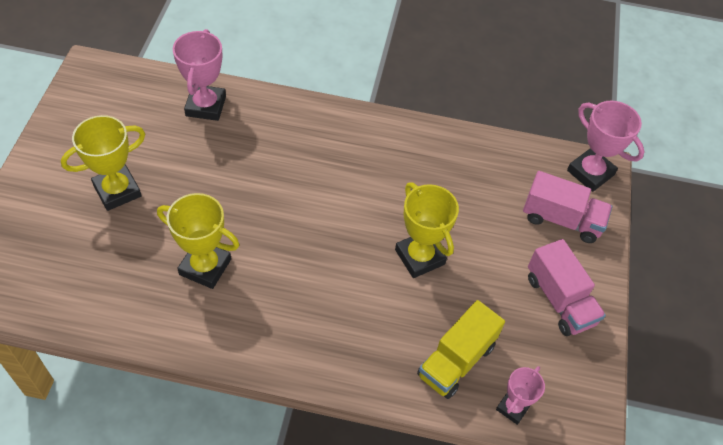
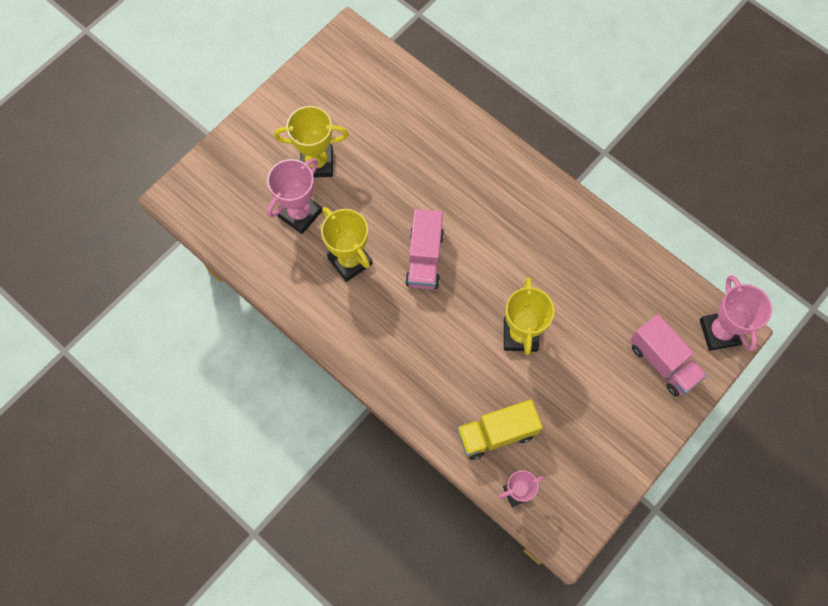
camera: 35 degrees right, 15 degrees up
pink trophy [173,29,226,121] -> pink trophy moved to [267,158,322,234]
pink truck [528,239,606,336] -> pink truck moved to [405,209,444,290]

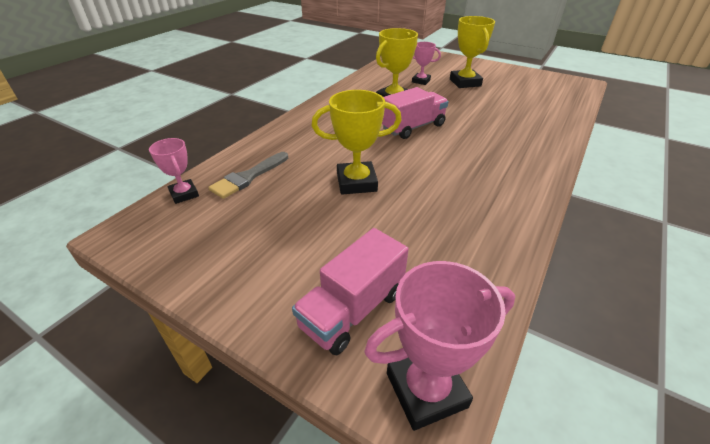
camera: 80 degrees right, 30 degrees down
pink trophy [267,158,322,234] -> pink trophy [412,42,441,85], size x0.61
pink truck [405,209,444,290] -> pink truck turned 150 degrees clockwise [382,87,449,139]
yellow truck [457,399,543,460] -> grey brush [208,152,288,199]

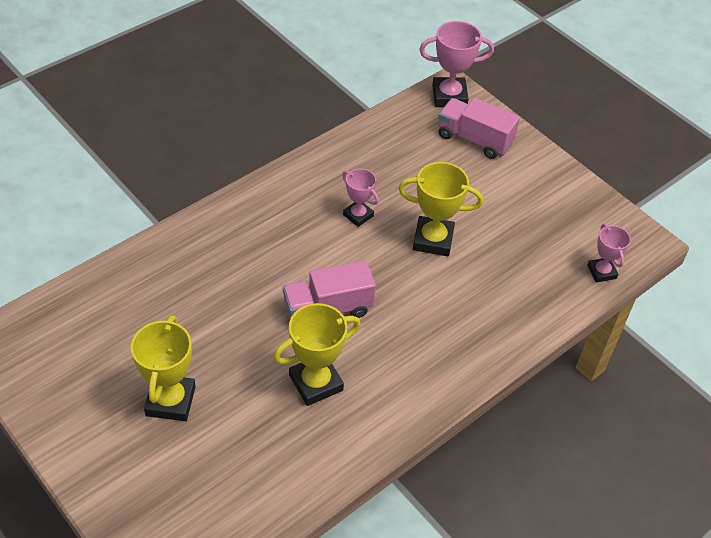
camera: 165 degrees left, 10 degrees up
grey brush [208,152,288,199] -> none
pink truck [292,228,409,355] -> pink truck turned 120 degrees counterclockwise [438,98,520,159]
pink trophy [412,42,441,85] -> pink trophy moved to [342,169,379,227]

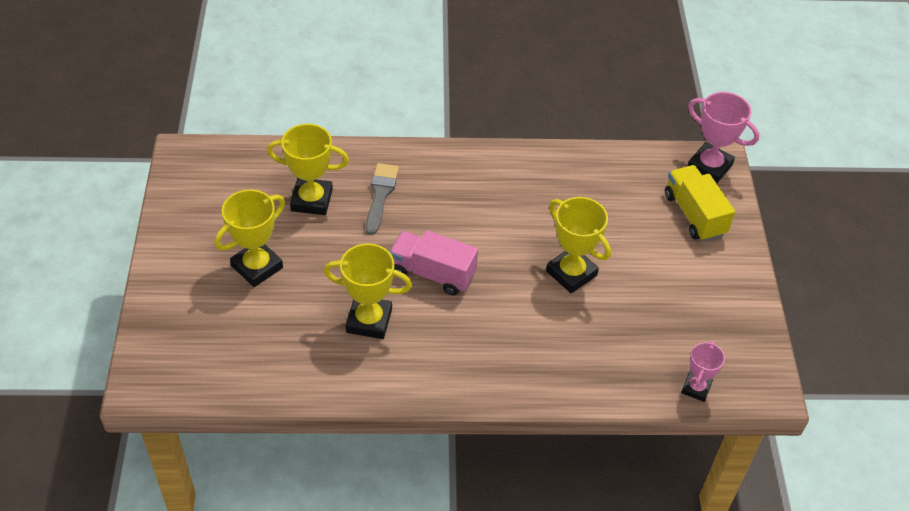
camera: 40 degrees right, 0 degrees up
pink trophy [342,169,379,227] -> none
pink truck [438,98,520,159] -> yellow truck [665,165,735,242]
none -> yellow trophy [267,124,349,215]
none -> grey brush [366,163,399,235]

